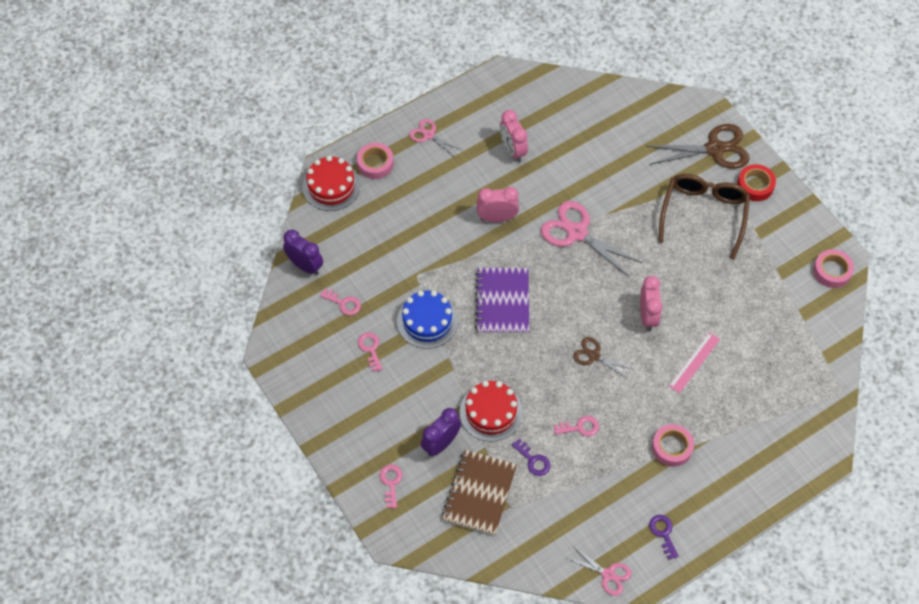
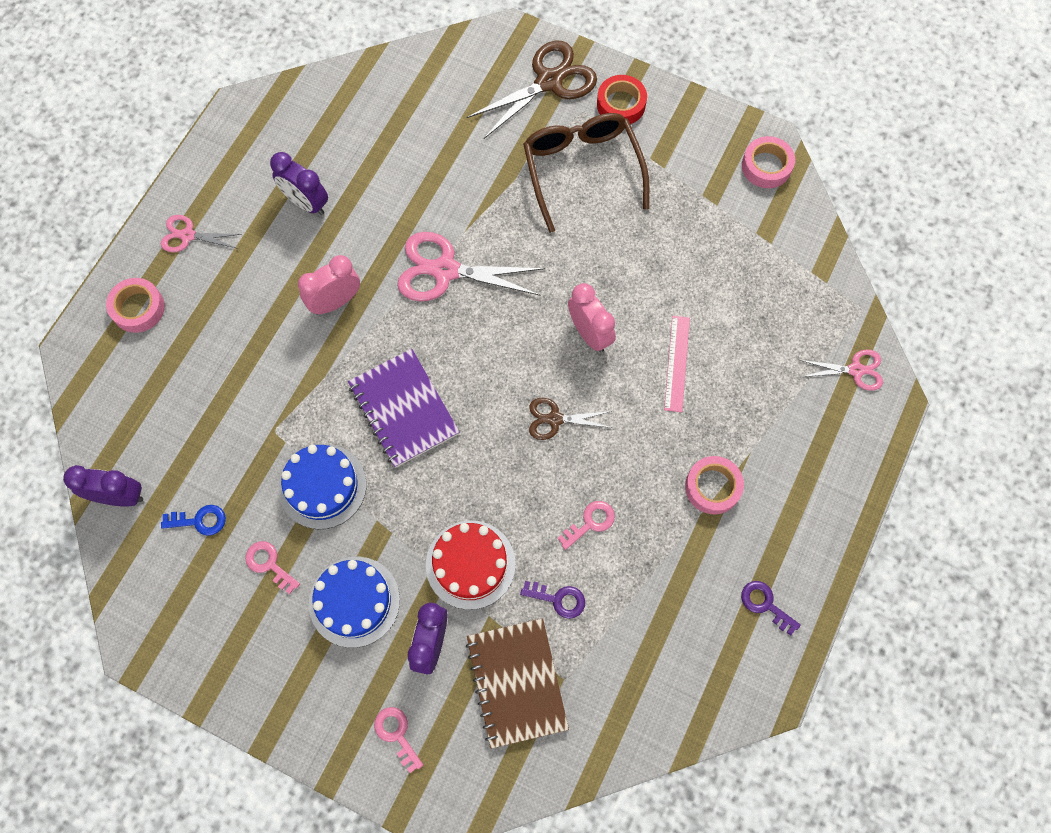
camera: 30 degrees left, 10 degrees up
red cake [302,156,360,211] -> none
pink key [320,288,361,315] -> blue key [161,505,226,536]
pink clock [500,110,528,162] -> purple clock [270,152,328,215]
pink scissors [567,547,632,596] -> pink scissors moved to [800,350,883,391]
none -> blue cake [309,557,400,648]

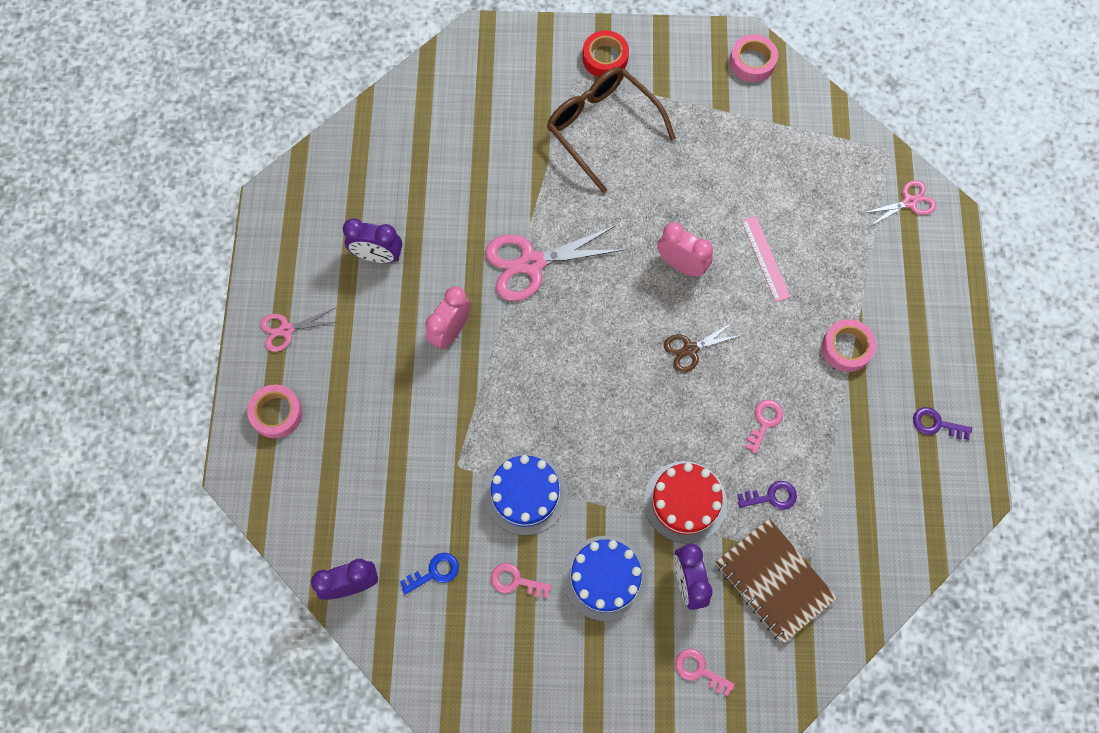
camera: 25 degrees left, 0 degrees up
purple notebook [348,349,460,468] -> none
brown scissors [466,41,597,139] -> none

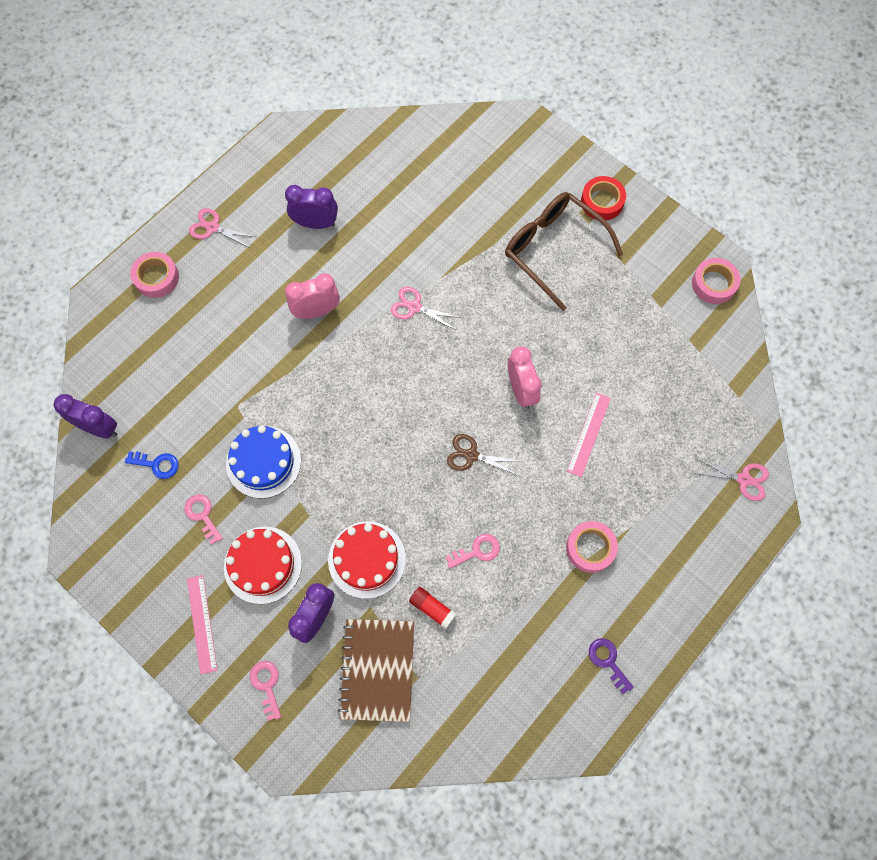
camera: 40 degrees right, 0 degrees up
purple clock [343,218,402,263] -> purple clock turned 135 degrees clockwise [285,185,338,229]
pink scissors [485,226,623,301] -> pink scissors [391,287,461,329], size x0.55
brown glasses [547,67,676,193] -> brown glasses turned 45 degrees counterclockwise [505,192,623,311]
blue cake [563,536,648,622] -> red cake [224,527,302,604]
purple key [737,481,797,510] -> red glue stick [409,587,457,629]
none -> pink ruler [187,575,217,674]

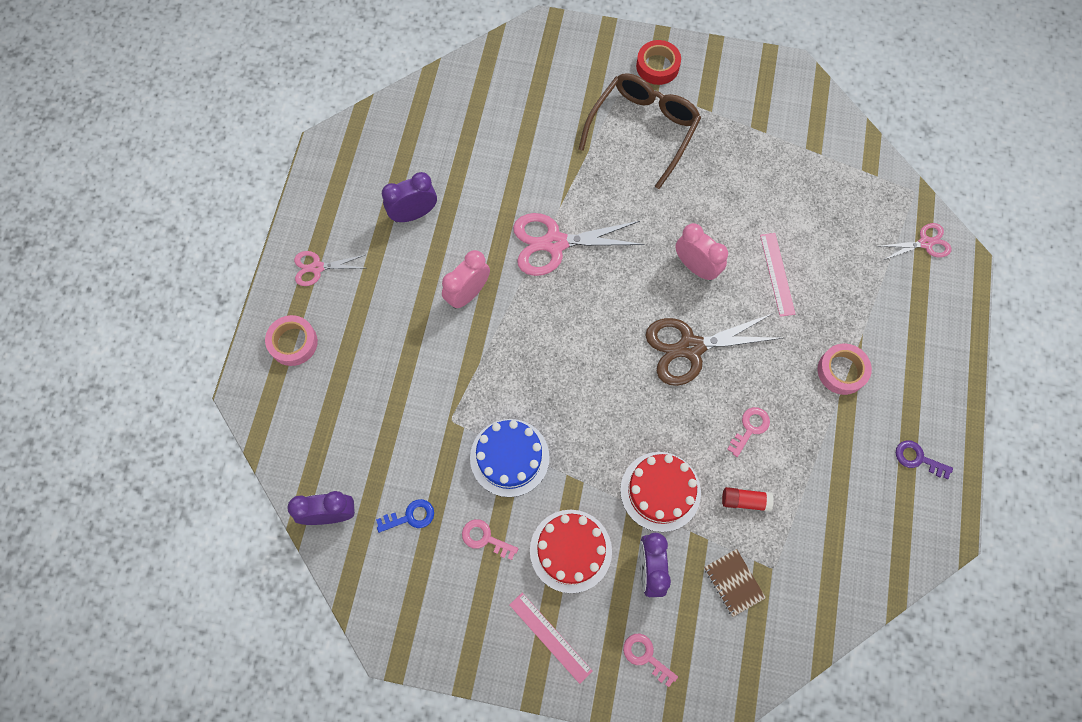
camera: 30 degrees left, 0 degrees up
brown notebook [338,619,414,722] -> brown notebook [704,549,766,617], size x0.55
pink scissors [391,287,461,329] -> pink scissors [513,213,645,276], size x1.80
brown scissors [447,434,519,475] -> brown scissors [645,313,783,386], size x1.80
brown glasses [505,192,623,311] -> brown glasses turned 105 degrees clockwise [579,73,701,189]
pink tape [692,258,741,304] -> none

